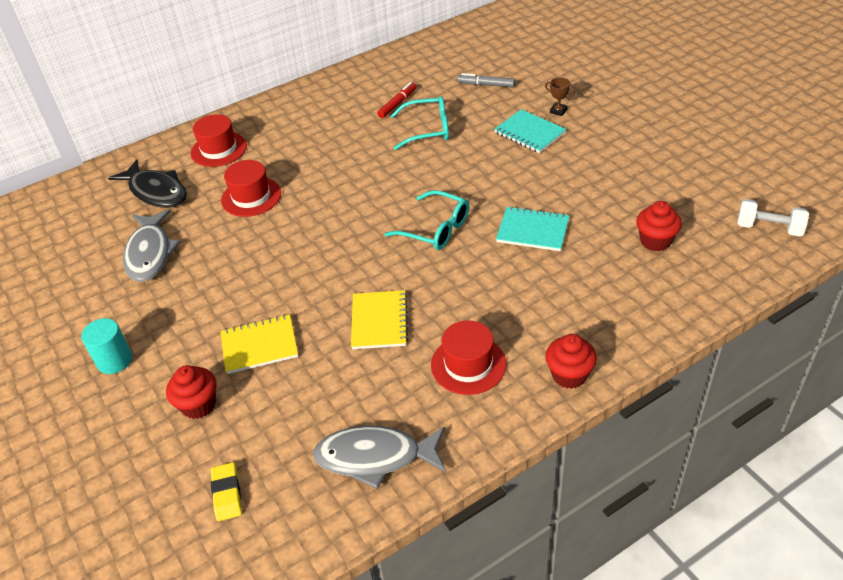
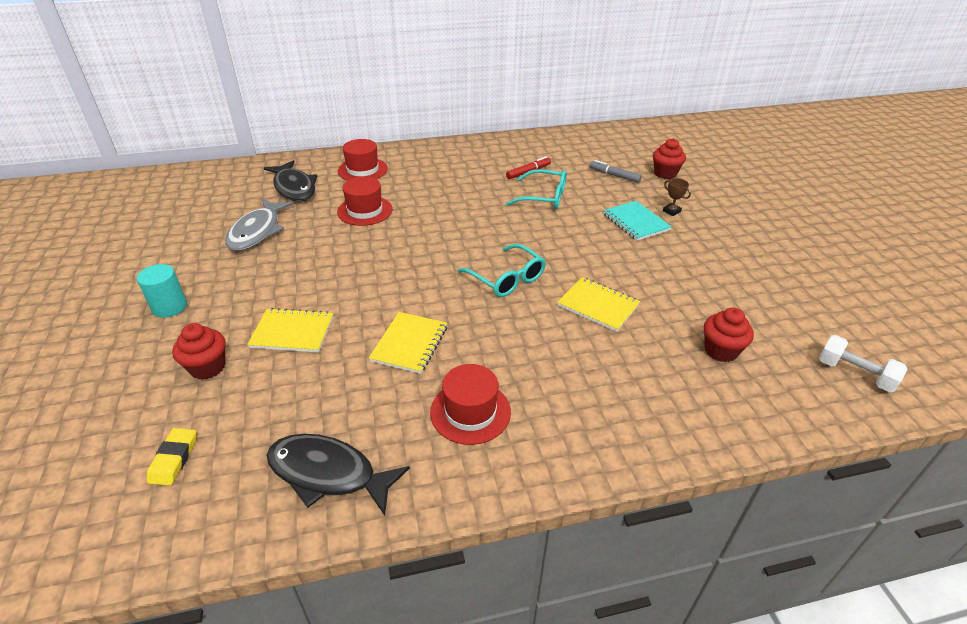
camera: 15 degrees right, 5 degrees down
grey fish [313,426,446,489] -> black fish [266,434,410,516]
turquoise notebook [496,206,570,251] -> yellow notebook [557,277,640,332]
red cupcake [545,334,597,389] -> red cupcake moved to [653,138,686,179]

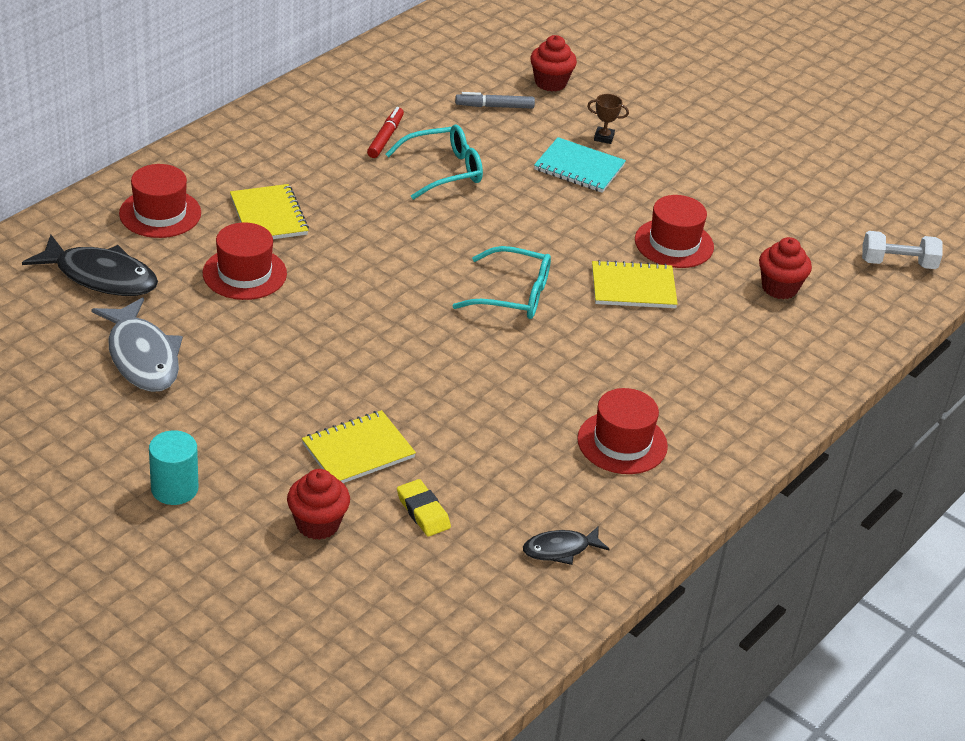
camera: 40 degrees left, 0 degrees up
yellow eraser [147,428,196,486] -> yellow eraser moved to [397,479,451,536]
black fish [266,434,410,516] -> black fish [523,526,610,565], size x0.55
yellow notebook [369,312,447,374] -> yellow notebook moved to [230,184,309,239]
none -> red hat [635,195,714,268]

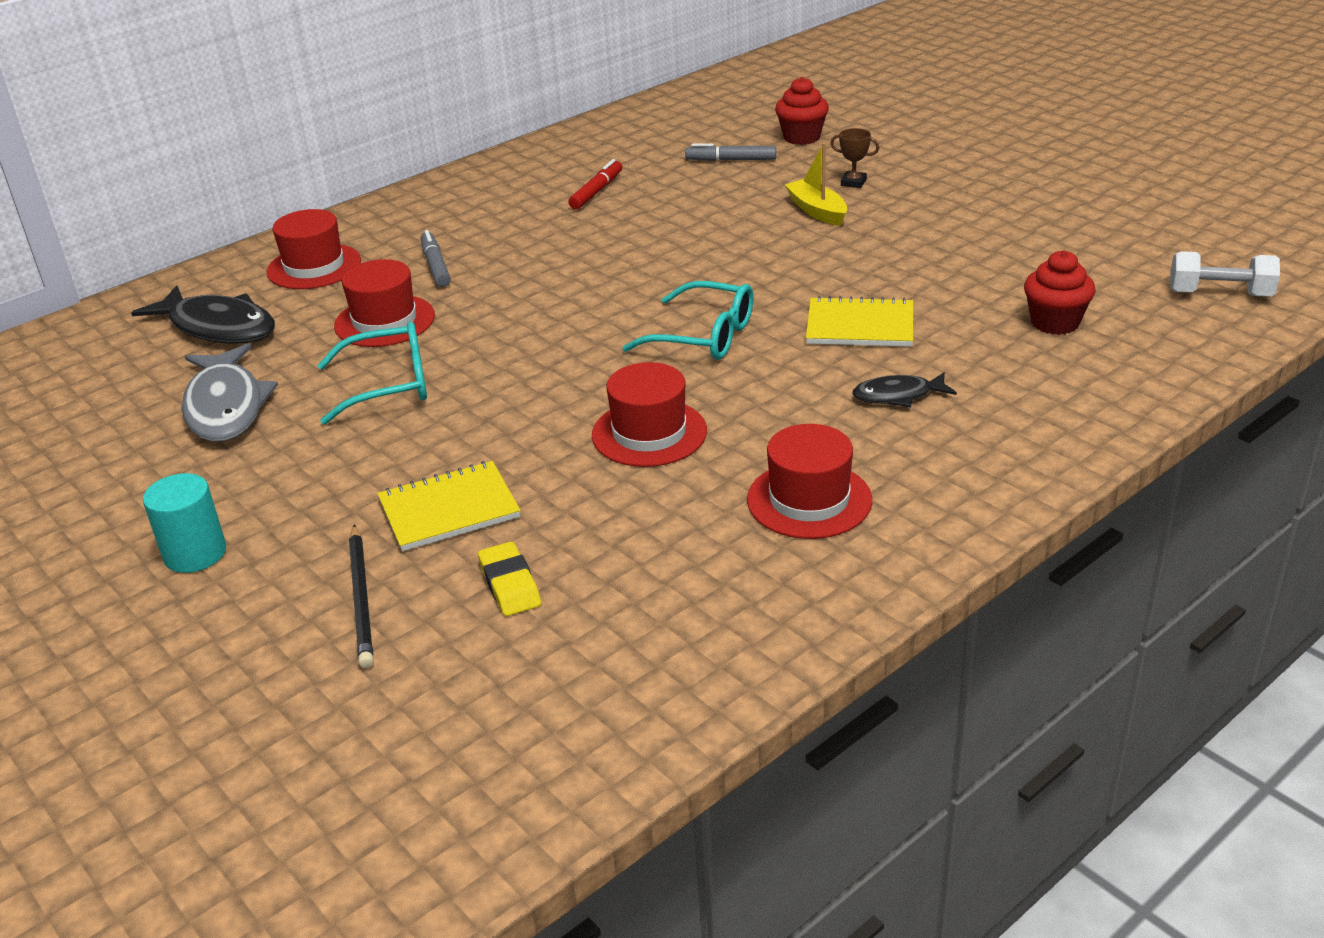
camera: 15 degrees right, 5 degrees down
yellow notebook [230,184,309,239] -> grey marker [421,230,451,287]
red cupcake [287,469,350,540] -> black pencil [349,524,374,668]
turquoise glasses [386,124,483,200] -> turquoise glasses moved to [317,322,427,425]
black fish [523,526,610,565] -> black fish moved to [853,372,957,407]
turquoise notebook [534,137,626,193] -> yellow boat [785,143,847,226]
red hat [635,195,714,268] -> red hat moved to [592,362,707,467]

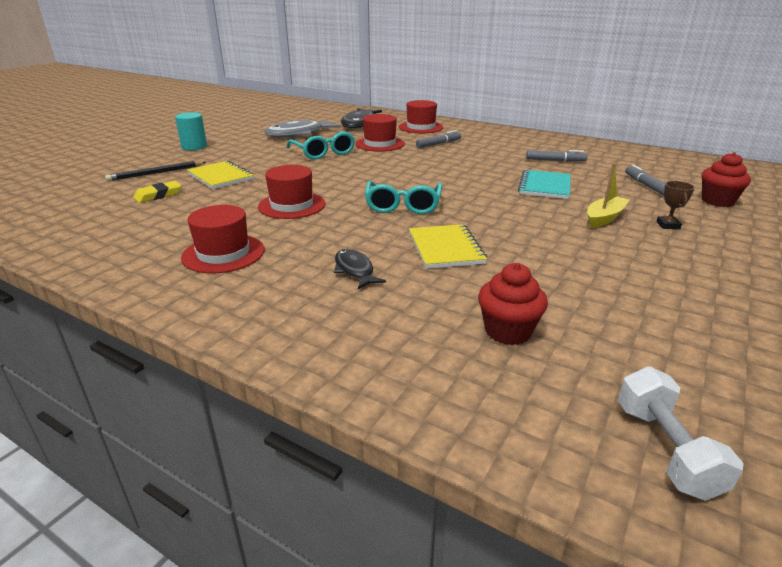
camera: 70 degrees right, 5 degrees down
red marker [569,159,622,209] -> grey marker [526,150,588,162]
none -> turquoise notebook [518,170,571,199]

